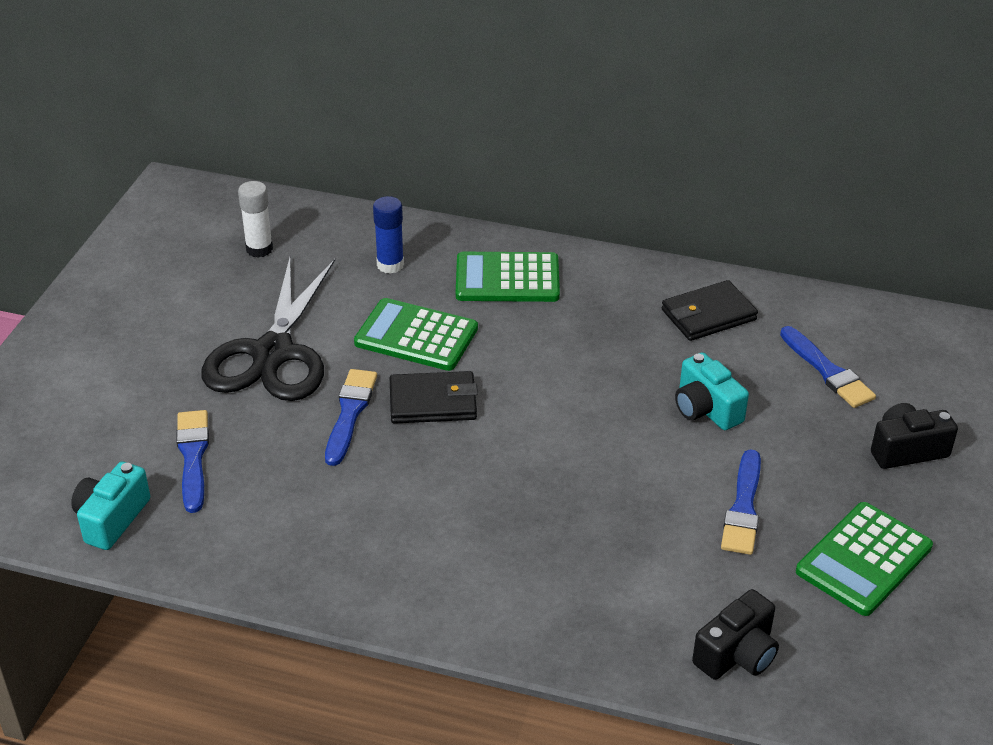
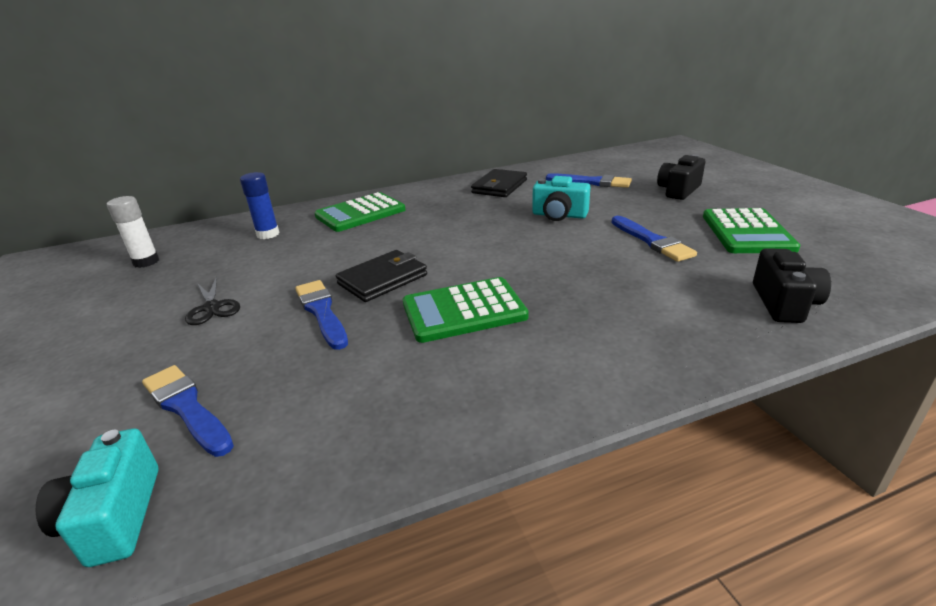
camera: 35 degrees left, 10 degrees down
black scissors [201,258,335,401] -> black scissors [185,276,240,325], size x0.43
green calculator [354,298,478,371] -> green calculator moved to [403,277,529,343]

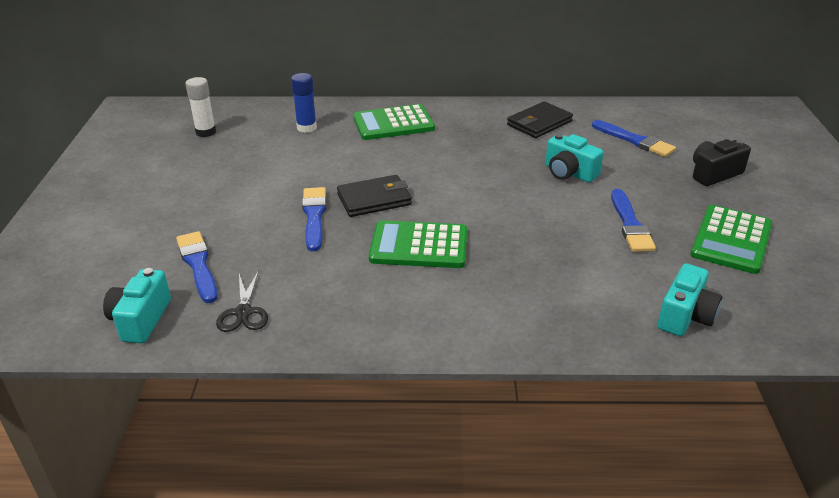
camera: 20 degrees right, 5 degrees up
black scissors [185,276,240,325] -> black scissors moved to [216,270,268,332]
black camera [753,248,831,323] -> turquoise camera [658,263,722,336]

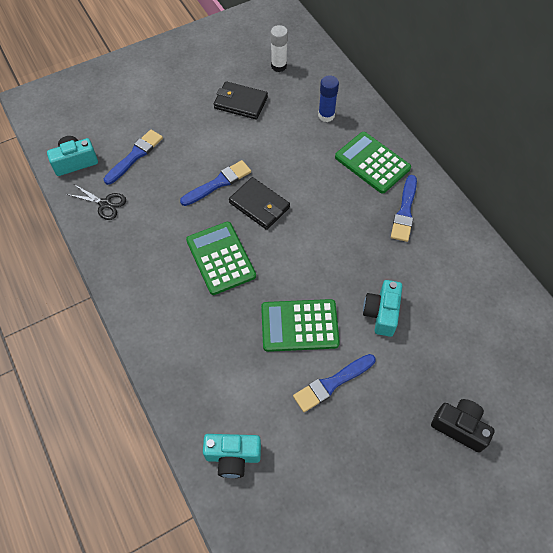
camera: 60 degrees right, 25 degrees up
black scissors [216,270,268,332] -> black scissors turned 120 degrees counterclockwise [67,184,126,220]
black wallet [507,101,573,138] -> black wallet moved to [214,81,268,120]
blue brush [592,120,676,157] -> blue brush moved to [391,175,417,242]
green calculator [691,205,772,274] -> green calculator moved to [261,299,340,352]

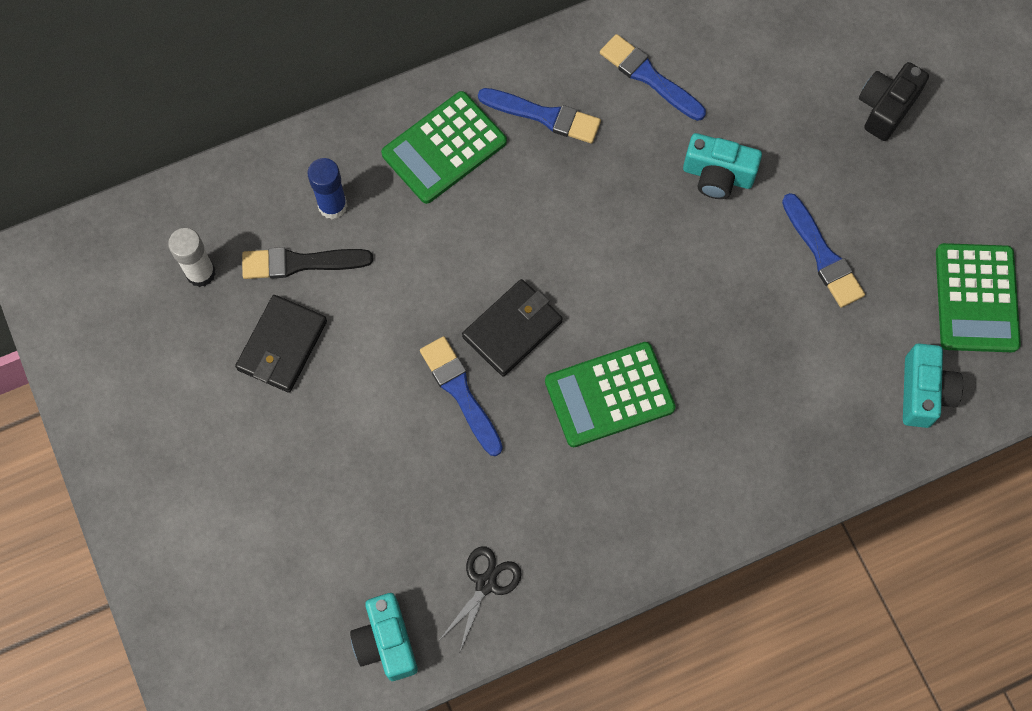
camera: 85 degrees left, 10 degrees up
blue brush [104,130,163,185] -> blue brush moved to [600,34,706,121]
green calculator [261,299,340,352] -> green calculator moved to [936,243,1021,352]
none -> black brush [242,247,373,279]

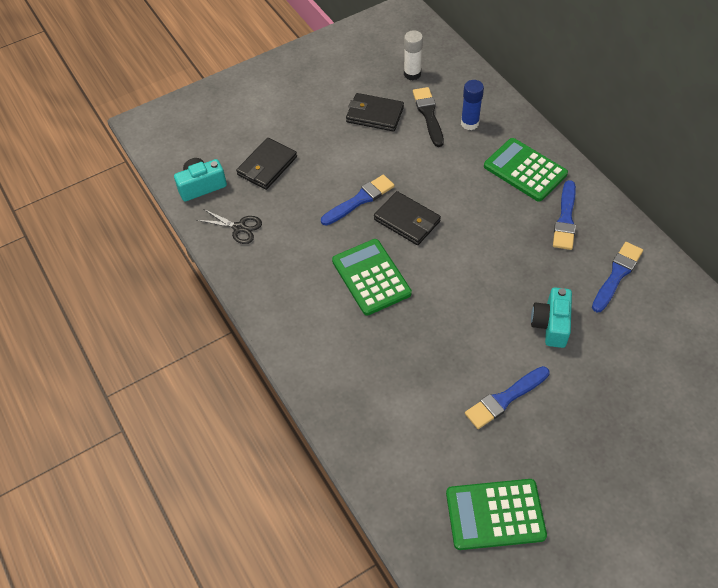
camera: 85 degrees right, 15 degrees down
black camera [859,62,929,141] -> none
turquoise camera [903,343,963,428] -> none
none -> black wallet [236,138,297,190]

